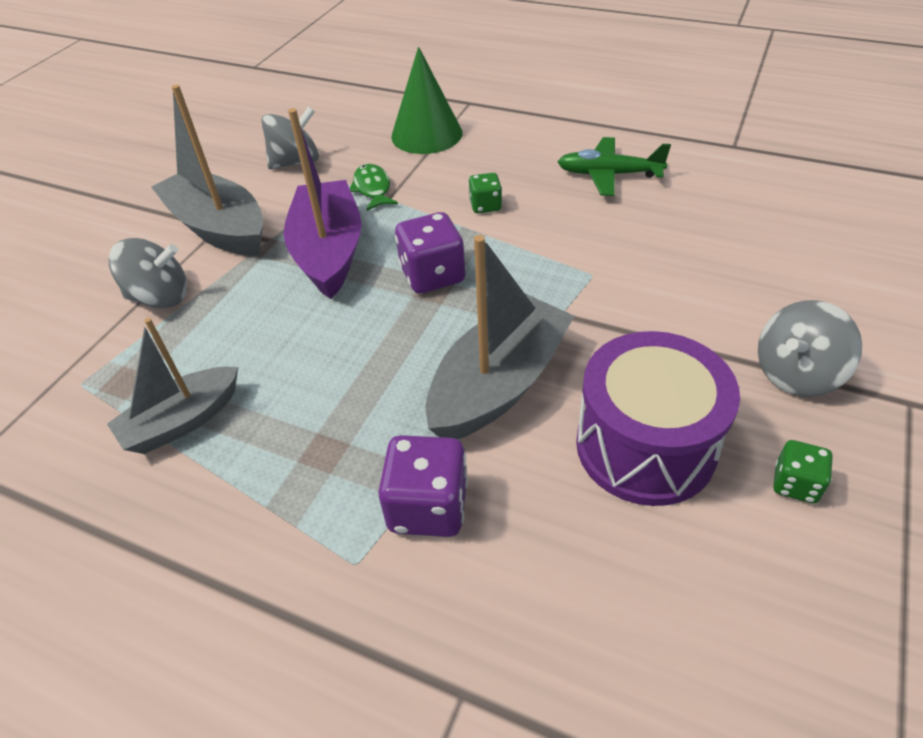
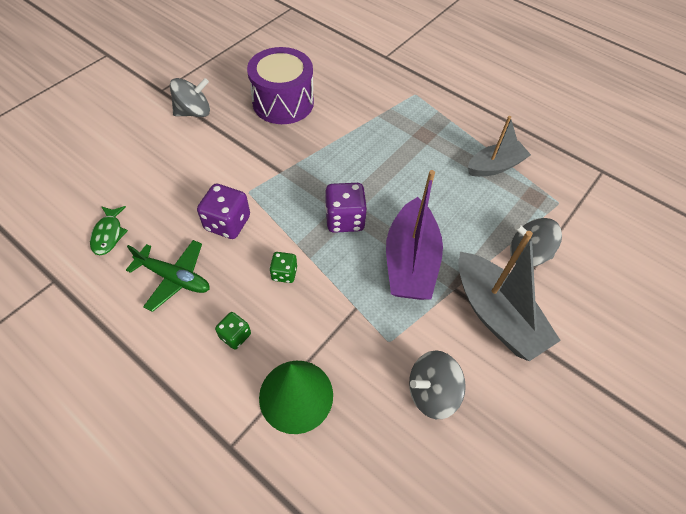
camera: 170 degrees left, 10 degrees up
green fish [349,164,398,211] -> green fish moved to [90,206,128,255]
purple dice [378,435,468,537] -> purple dice moved to [197,184,250,239]
grey boat [425,235,574,439] -> none
green dice [773,440,833,504] -> green dice moved to [215,312,251,350]

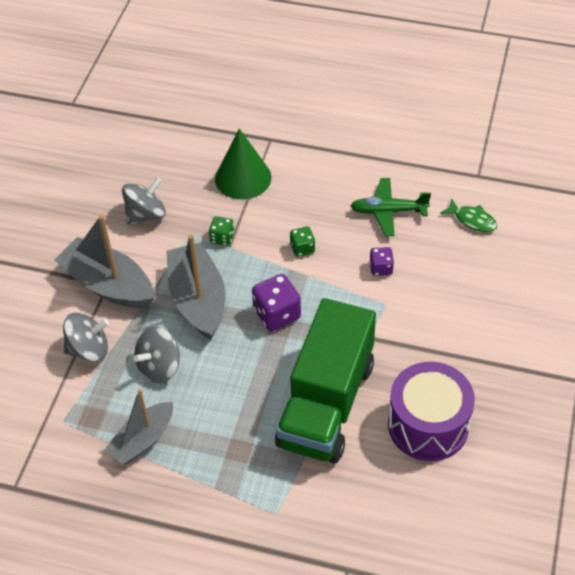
camera: 160 degrees right, 5 degrees down
green fish [90,206,128,255] -> green fish turned 150 degrees clockwise [440,198,497,232]
grey spinning top [170,78,210,117] -> grey spinning top moved to [134,327,180,383]
purple dice [197,184,250,239] -> purple dice [370,247,394,276], size x0.58
green dice [215,312,251,350] -> green dice moved to [209,216,234,246]
purple boat [386,170,443,300] -> grey boat [166,234,225,340]
none -> green truck [275,298,376,463]

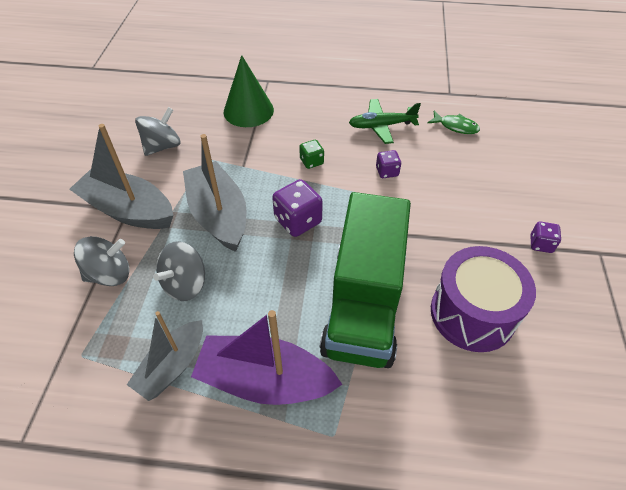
camera: 10 degrees left, 0 degrees up
green dice [209,216,234,246] -> none
none -> purple boat [191,310,343,405]
none -> purple dice [530,221,561,253]

